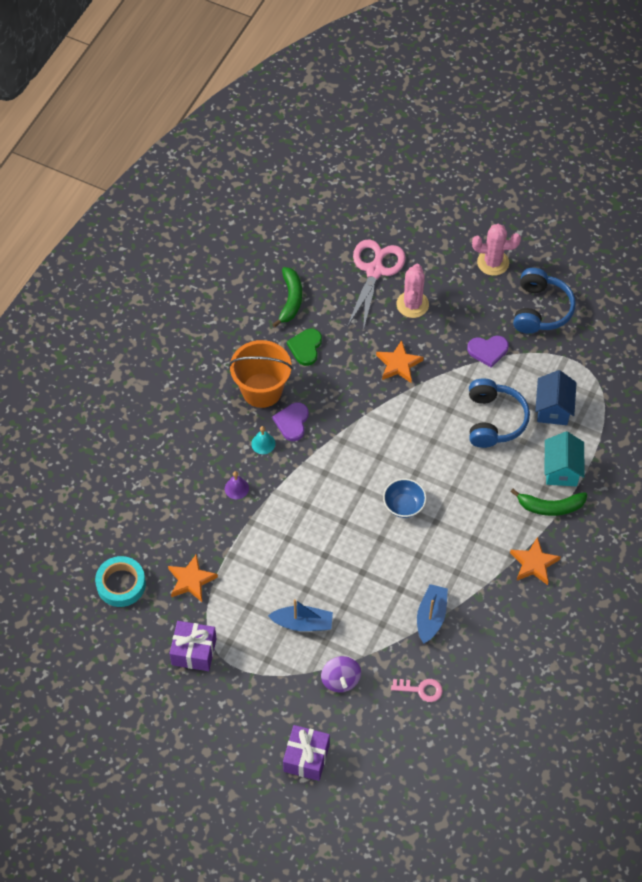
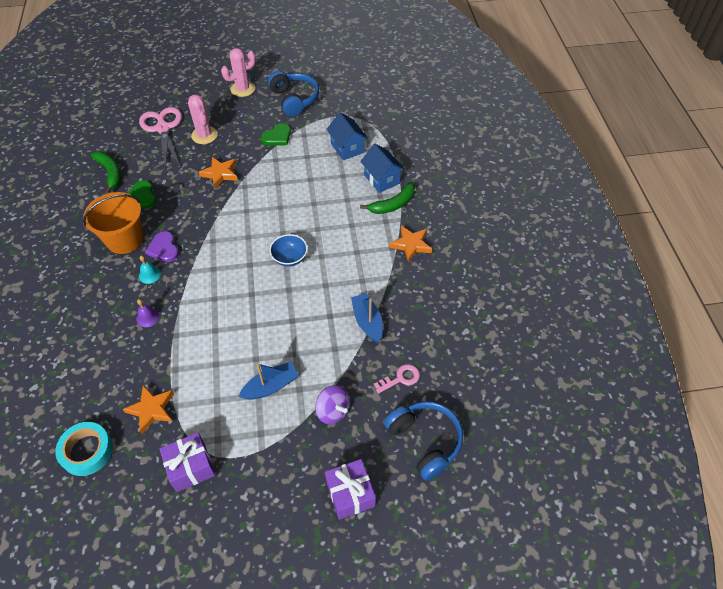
camera: 35 degrees left, 5 degrees down
purple heart [467,336,509,368] -> green heart [261,123,291,145]
blue headphones [469,378,530,448] -> blue headphones moved to [384,401,463,481]
turquoise house [545,431,585,486] -> blue house [360,144,405,193]

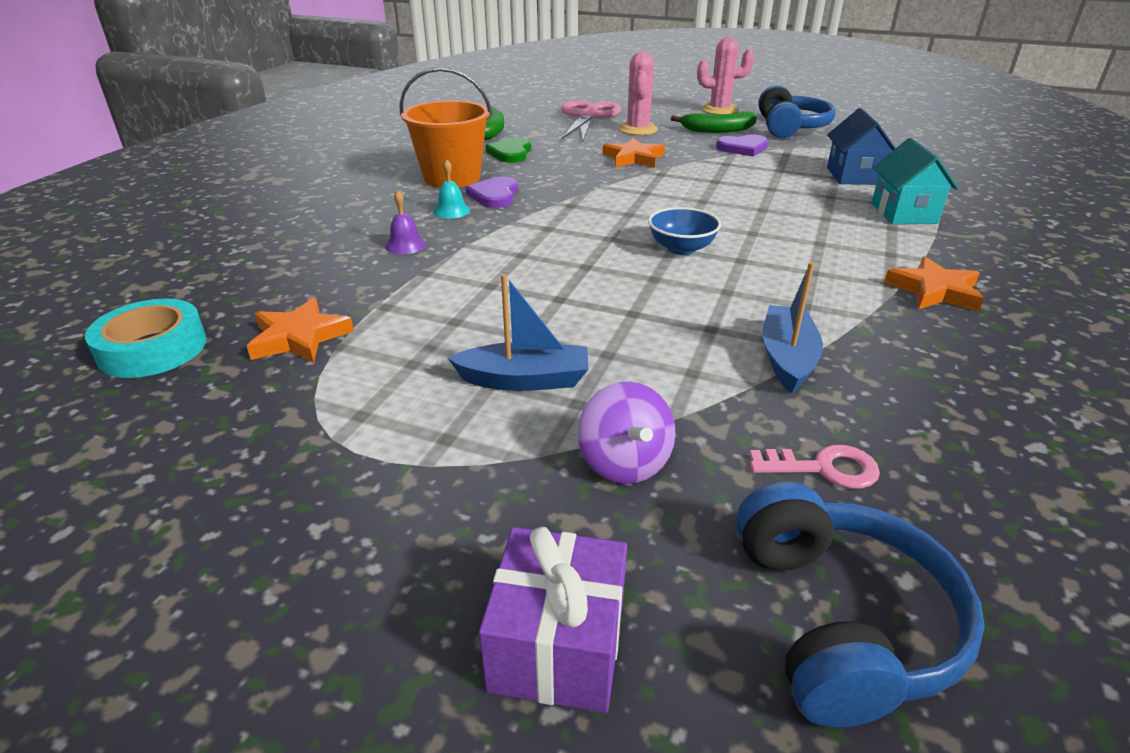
camera: 30 degrees right, 20 degrees down
purple gift [159,433,215,492] -> none
green heart [261,123,291,145] -> purple heart [716,135,768,157]
blue house [360,144,405,193] -> turquoise house [871,138,959,224]
green banana [360,182,415,214] -> green banana moved to [671,112,757,133]

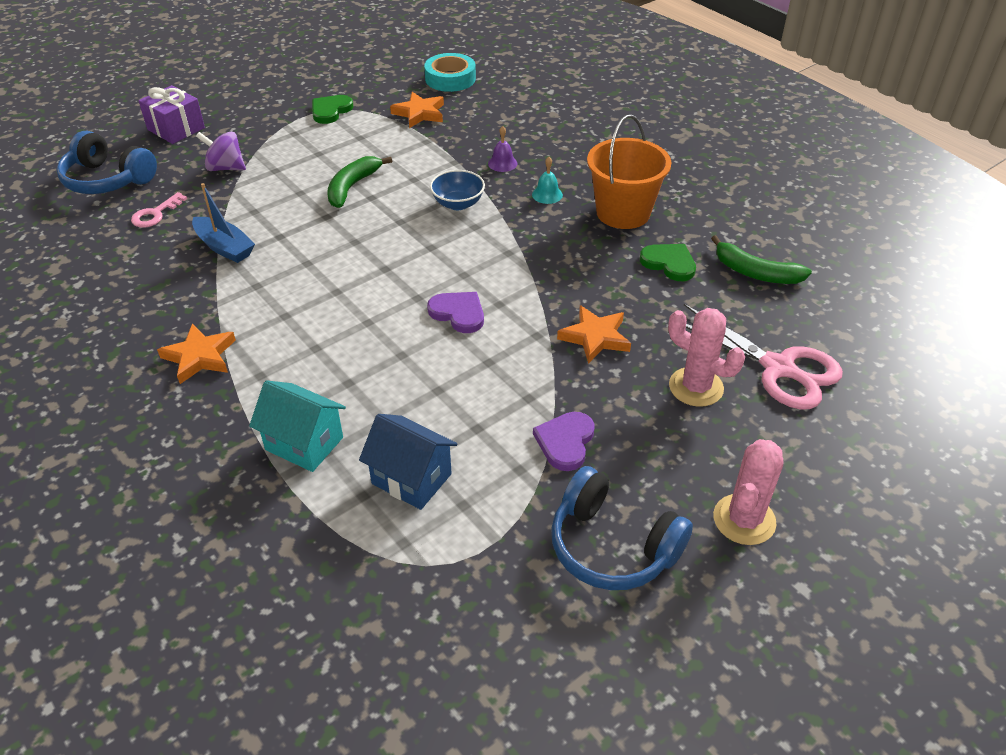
camera: 120 degrees right, 10 degrees up
blue boat [448,274,589,391] -> none
purple heart [466,176,518,208] -> purple heart moved to [427,292,484,333]
blue bowl [648,207,721,255] -> blue bowl moved to [430,170,485,210]
green banana [671,112,757,133] -> green banana moved to [327,156,392,208]
none -> green heart [312,95,354,124]

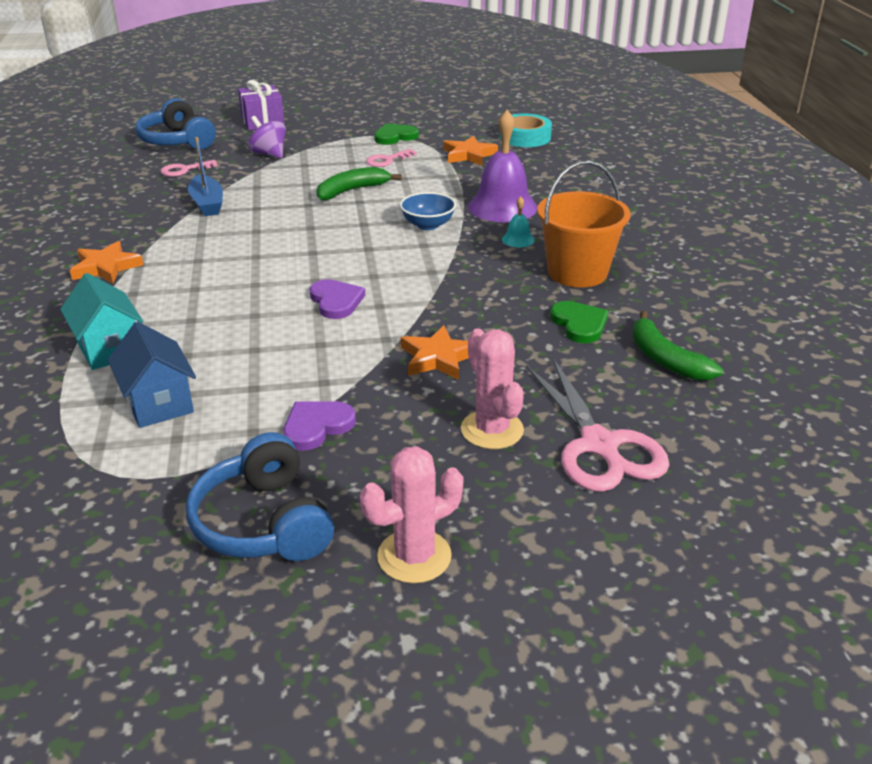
camera: 30 degrees right, 10 degrees down
purple bell [488,126,518,172] -> purple bell [468,110,537,222], size x2.25
none -> pink key [366,149,417,167]

